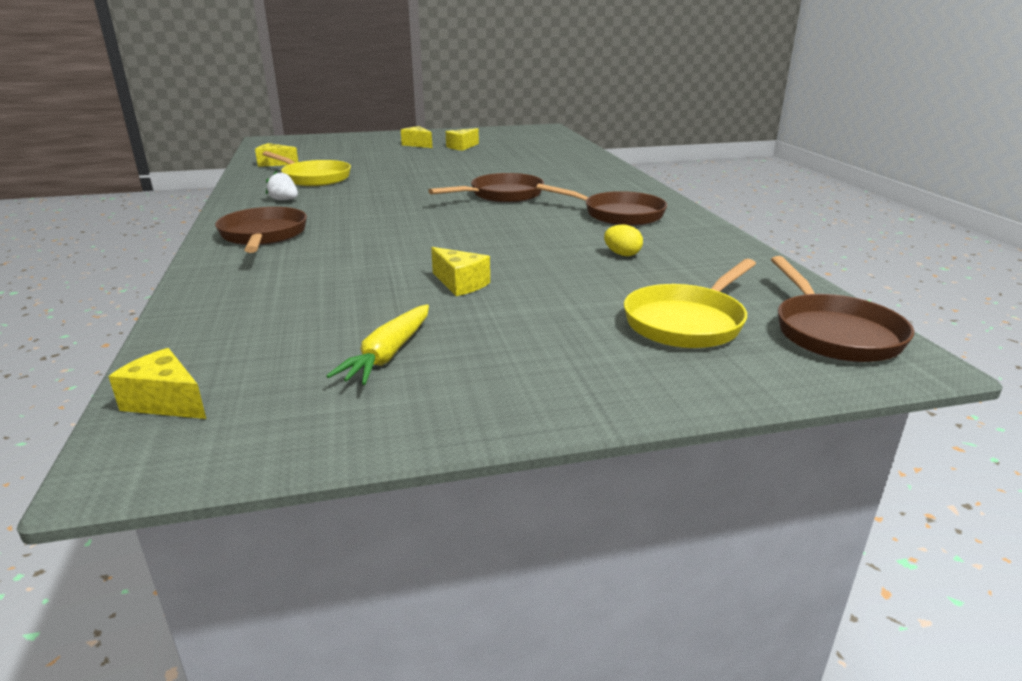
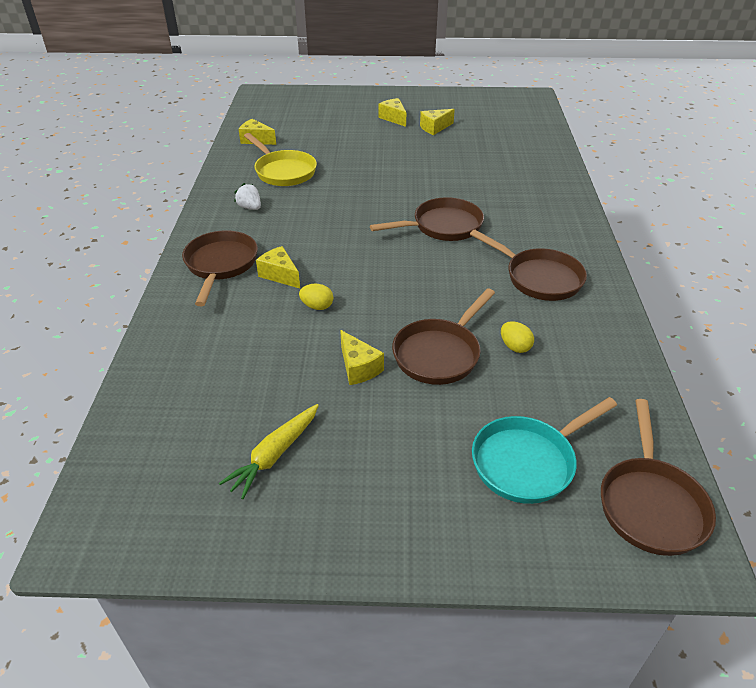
camera: 15 degrees right, 15 degrees up
yellow cheese [108,348,206,419] -> yellow cheese moved to [256,246,300,288]
yellow pan [624,259,756,348] -> turquoise pan [472,397,617,504]
none -> yellow egg [299,284,333,310]
none -> brown pan [392,288,495,385]

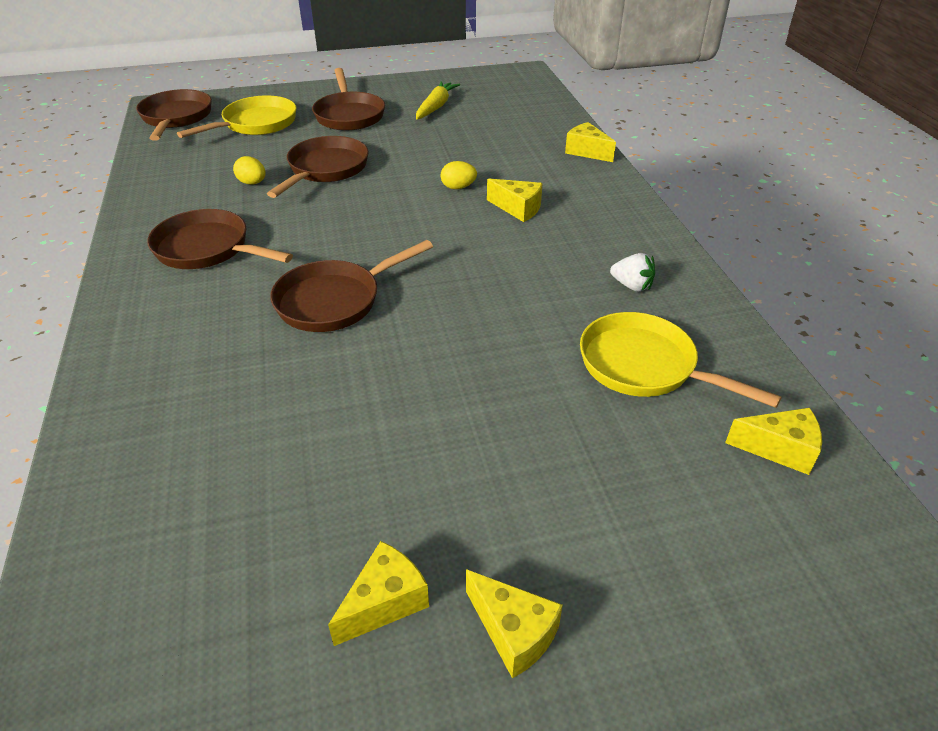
camera: 165 degrees right, 0 degrees up
brown pan [182,230,258,306] -> brown pan moved to [312,68,385,131]
yellow cheese [340,330,384,385] -> yellow cheese moved to [565,122,616,162]
turquoise pan [472,397,617,504] -> yellow pan [177,95,297,138]

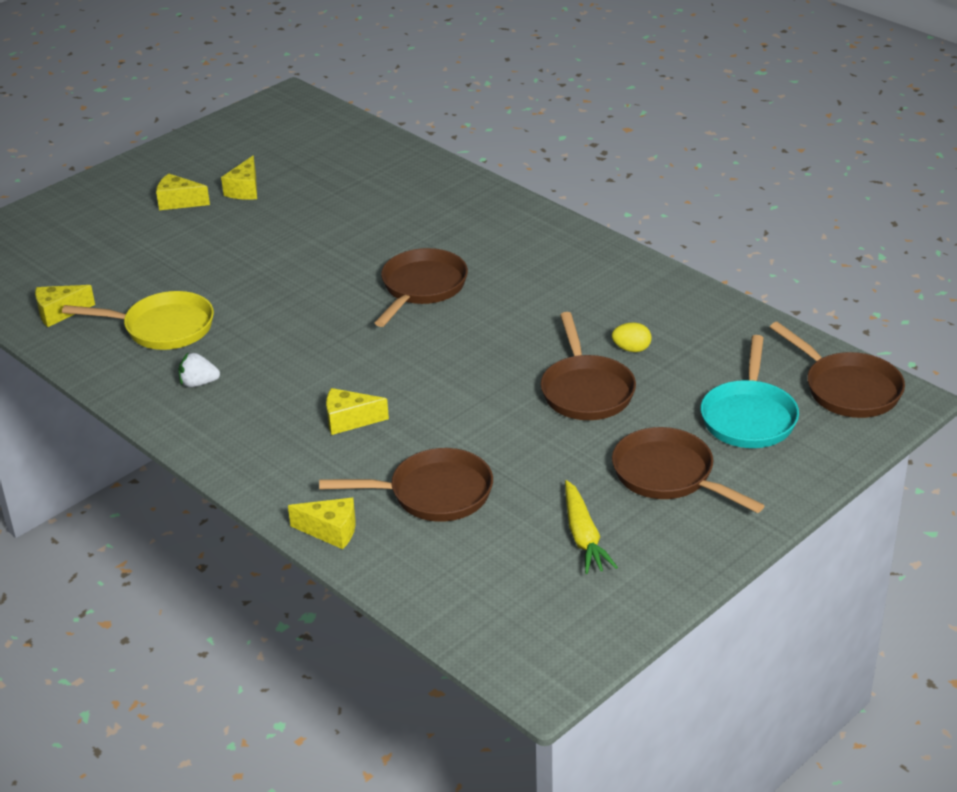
camera: 150 degrees right, 5 degrees down
brown pan [147,209,293,269] -> brown pan moved to [319,448,493,522]
yellow pan [177,95,297,138] -> turquoise pan [701,335,799,448]
yellow egg [441,161,477,189] -> none

